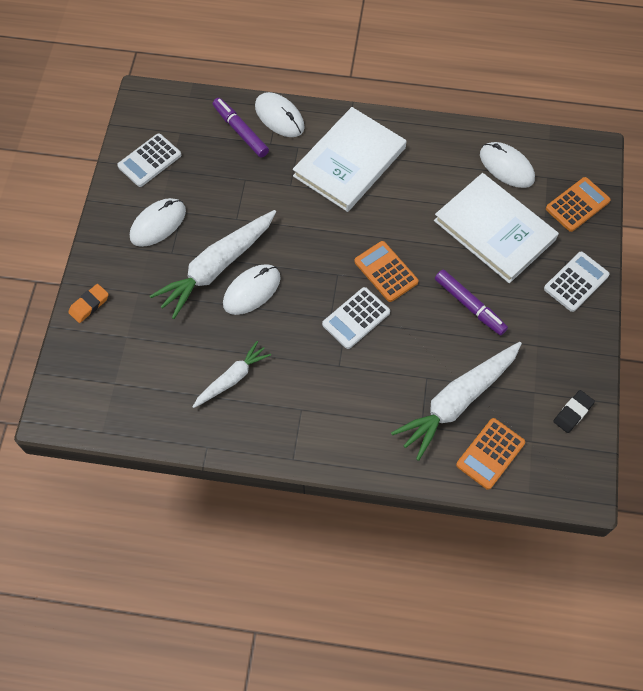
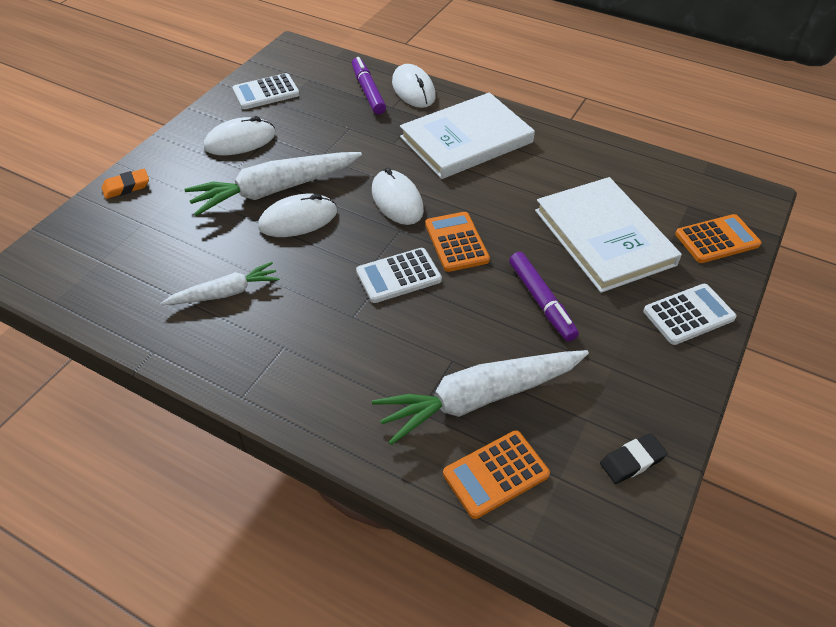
camera: 20 degrees right, 15 degrees down
white mouse [480,142,535,188] -> white mouse moved to [372,168,424,225]

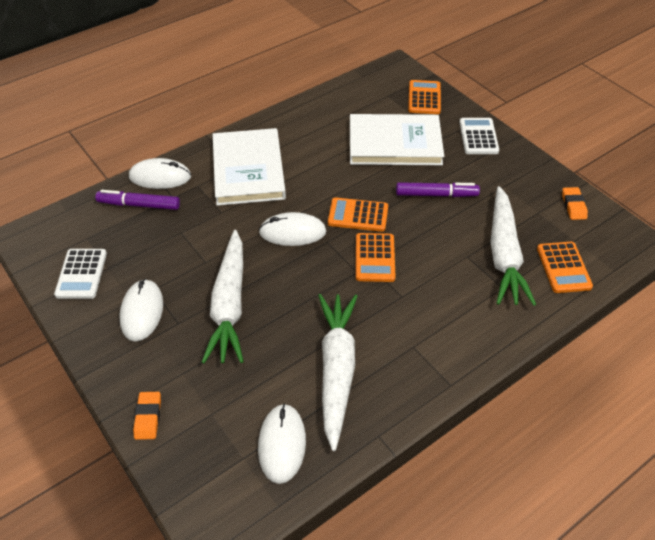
camera: 65 degrees left, 0 degrees up
white carrot [161,262,279,305] -> white carrot [318,294,357,451], size x1.74
white mouse [258,194,337,237] -> white mouse moved to [258,404,306,484]
white calculator [356,248,442,303] -> orange calculator [356,233,396,282]
black eraser [600,433,668,484] -> orange eraser [562,187,588,220]

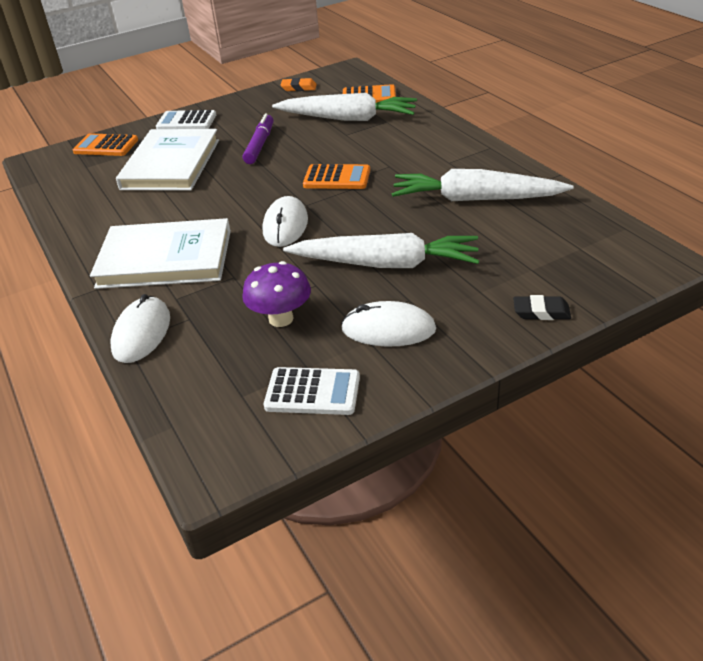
camera: 80 degrees left, 10 degrees down
purple marker [95,190,180,210] -> none
orange eraser [133,392,161,440] -> black eraser [513,295,571,320]
white mouse [258,404,306,484] -> none
orange calculator [328,197,388,232] -> none
none -> purple mushroom [242,261,311,327]

